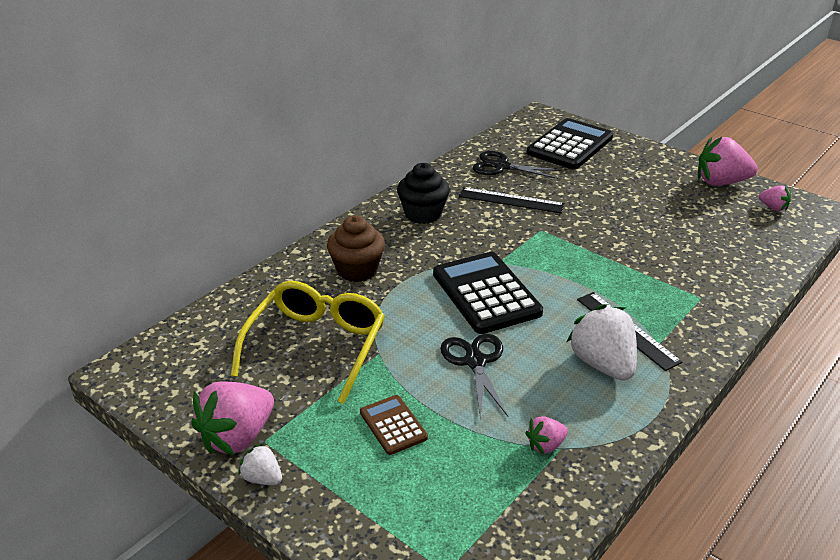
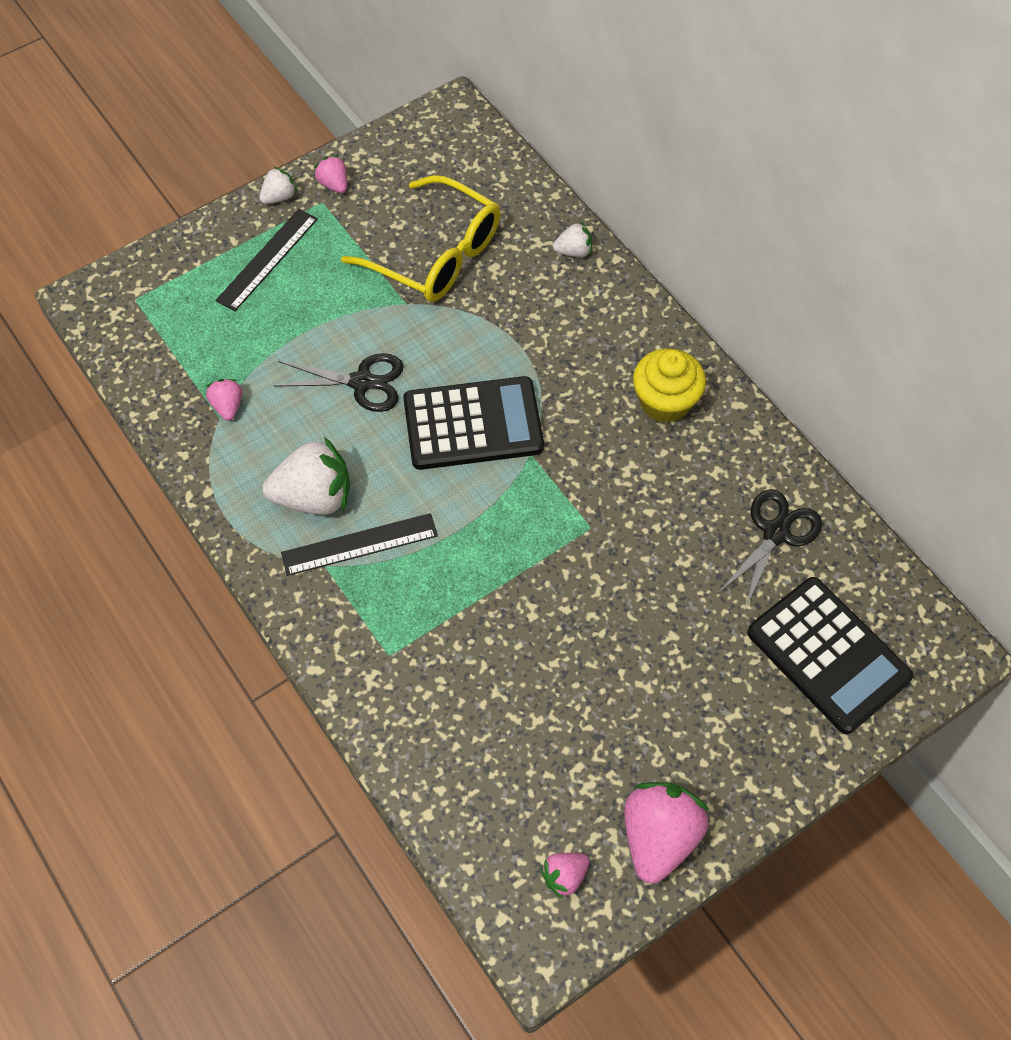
camera: 105 degrees right, 25 degrees up
pink strawberry [191,381,274,455] -> pink strawberry [314,155,347,193], size x0.50
brown cupcake [327,216,385,282] -> none
brown calculator [360,395,428,455] -> none
black cupcake [397,163,450,224] -> yellow cupcake [633,348,706,423]
black ruler [459,187,565,213] -> black ruler moved to [216,209,318,311]
none -> white strawberry [553,222,592,257]

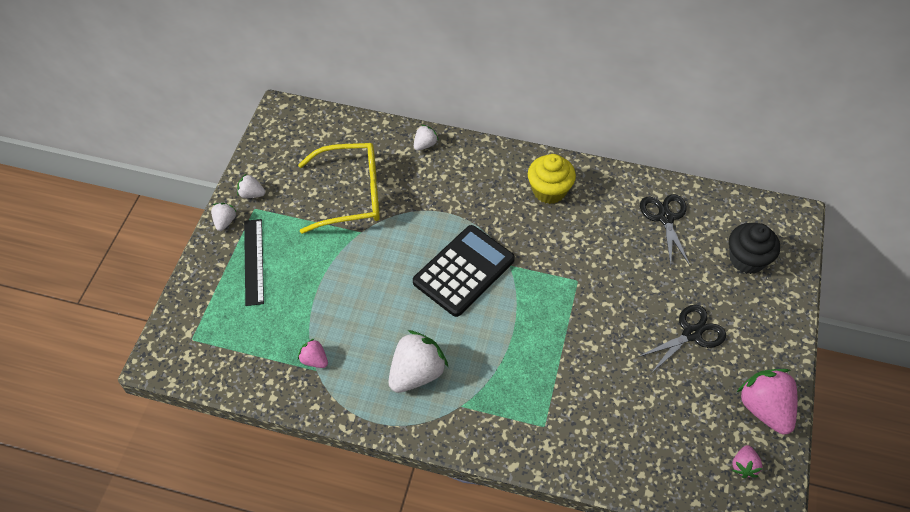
camera: 40 degrees left, 5 degrees down
black scissors [274,353,404,412] -> black scissors moved to [636,305,726,373]
black ruler [281,513,438,576] -> none
pink strawberry [314,155,347,193] -> white strawberry [237,174,265,198]
black calculator [747,577,913,734] -> black cupcake [729,223,780,274]

